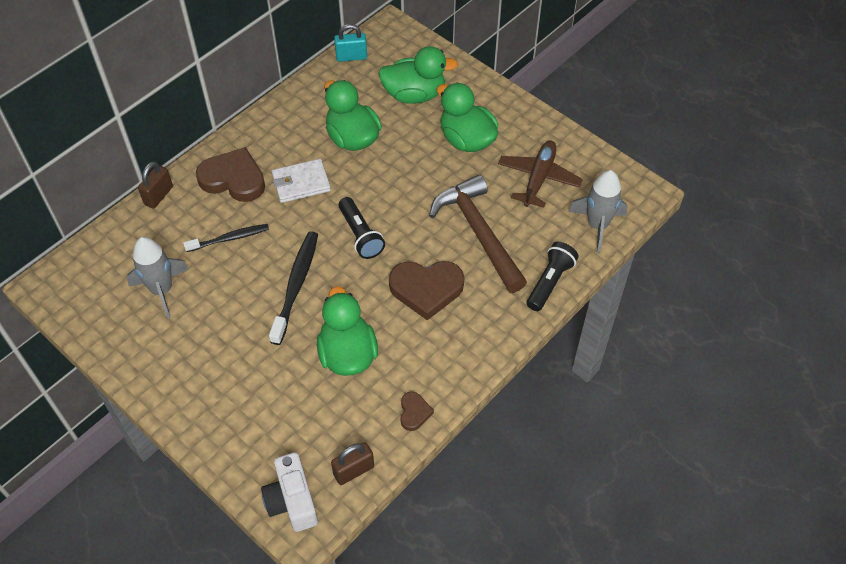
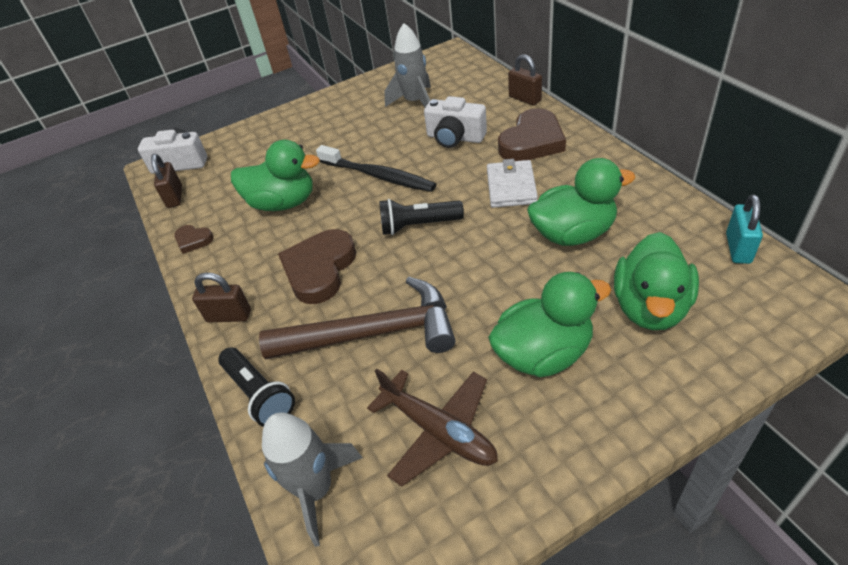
camera: 115 degrees right, 10 degrees down
black toothbrush [183,224,269,252] -> white camera [424,96,487,148]
none -> brown padlock [192,272,251,322]

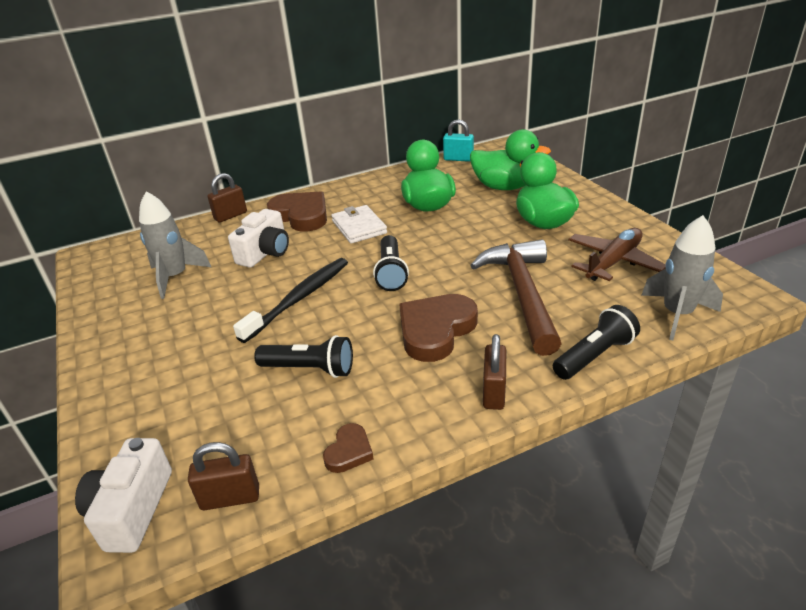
camera: 90 degrees left, 10 degrees down
green duck [231,140,320,211] -> black flashlight [254,335,353,378]
brown heart [278,229,356,304] -> brown heart turned 105 degrees clockwise [399,294,478,362]
white wallet [487,159,538,208] -> white wallet turned 60 degrees clockwise [331,205,387,243]

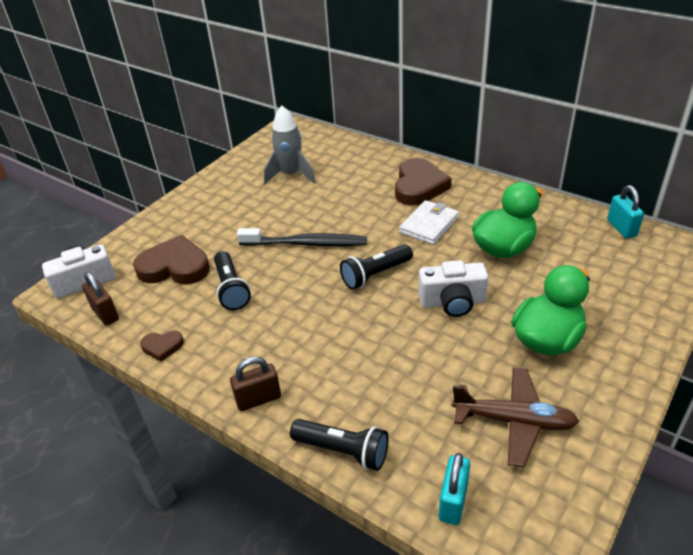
camera: 60 degrees right, 5 degrees up
brown padlock [207,173,247,223] -> none
white camera [228,209,289,268] -> white camera moved to [419,260,489,317]
brown heart [399,294,478,362] -> brown heart moved to [133,235,210,285]
green duck [470,129,551,190] -> none
brown hammer [470,239,562,356] -> none
grey rocket [641,215,723,340] -> turquoise padlock [439,453,470,525]

